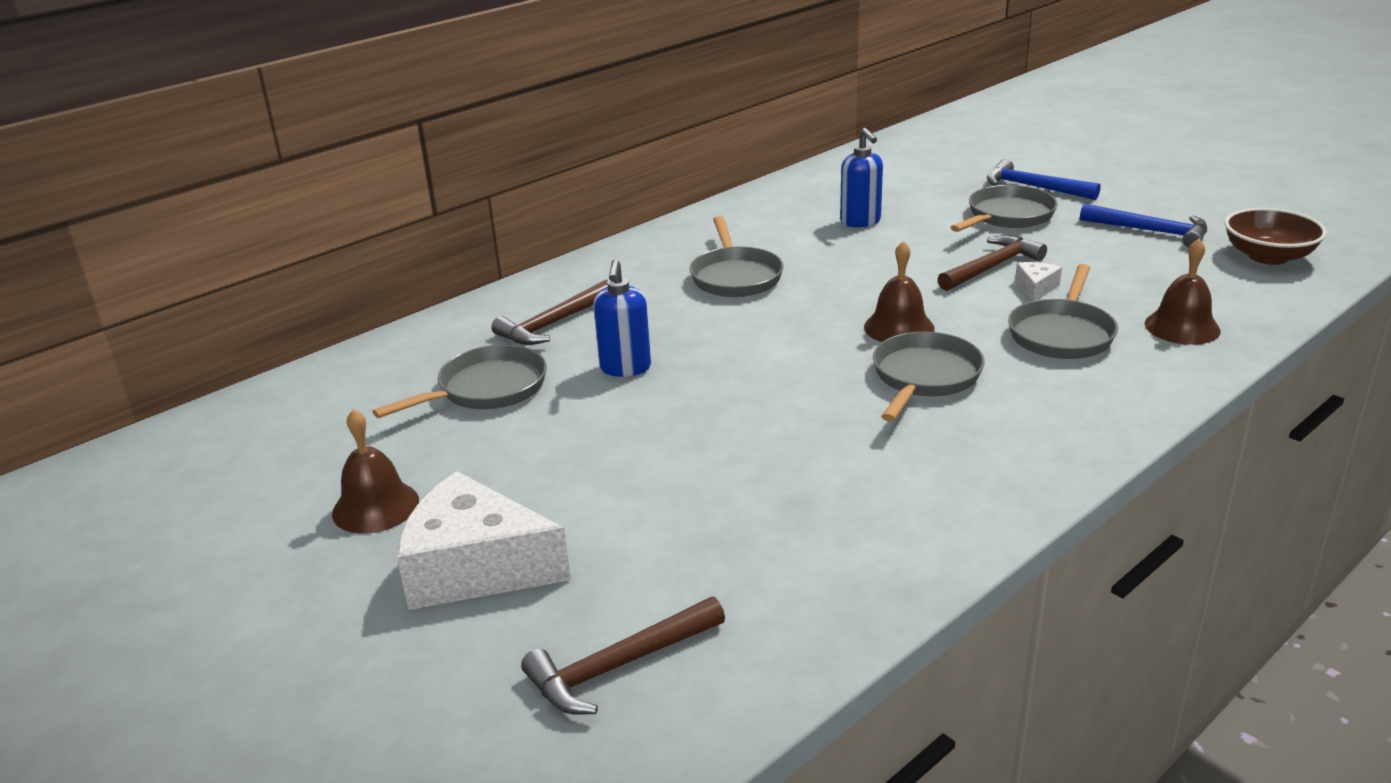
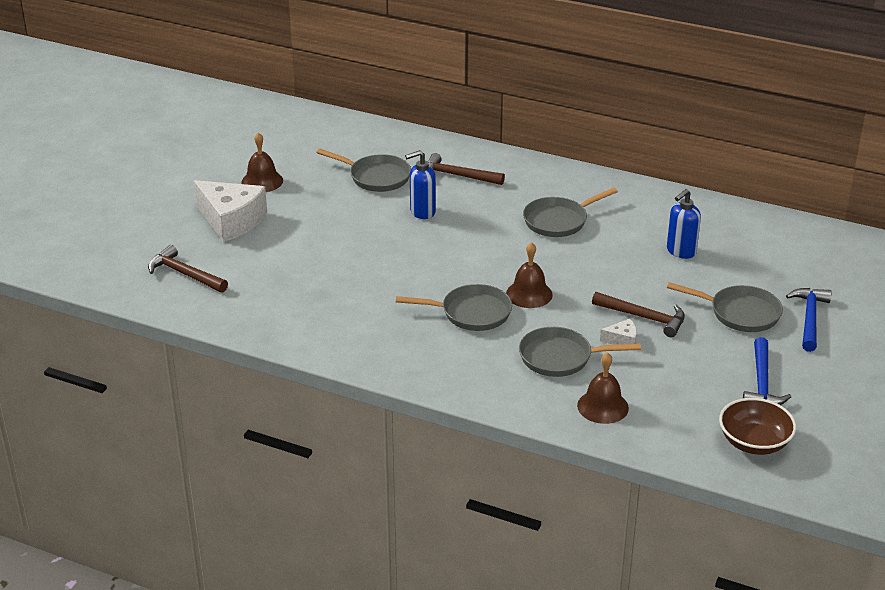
camera: 65 degrees right, 5 degrees up
white cheese [397,471,571,610] -> white cheese turned 135 degrees clockwise [194,180,267,242]

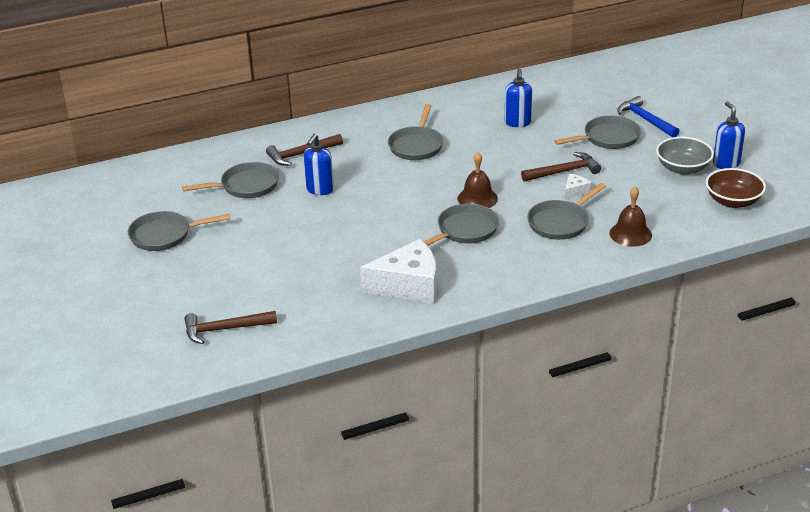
camera: 45 degrees left, 0 degrees up
white cheese [194,180,267,242] -> white cheese moved to [360,239,437,303]
brown bell [241,132,283,192] -> grey pan [128,211,230,251]
blue hammer [743,337,791,405] -> grey bowl [656,137,714,175]
none -> blue soap dispenser [713,101,745,169]

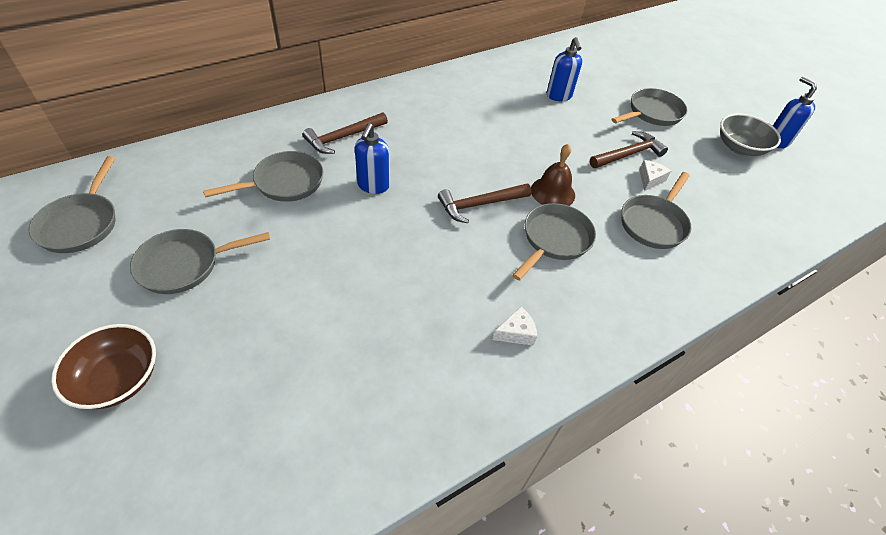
camera: 15 degrees left, 15 degrees up
brown hammer [184,311,277,344] -> brown hammer moved to [438,184,531,223]
white cheese [360,239,437,303] -> white cheese [492,307,537,346], size x0.43
grey pan [388,104,444,160] -> grey pan moved to [29,156,115,253]
brown bell [610,187,652,247] -> none
blue hammer [617,96,680,137] -> none
brown bowl [706,168,766,208] -> brown bowl moved to [51,324,156,409]

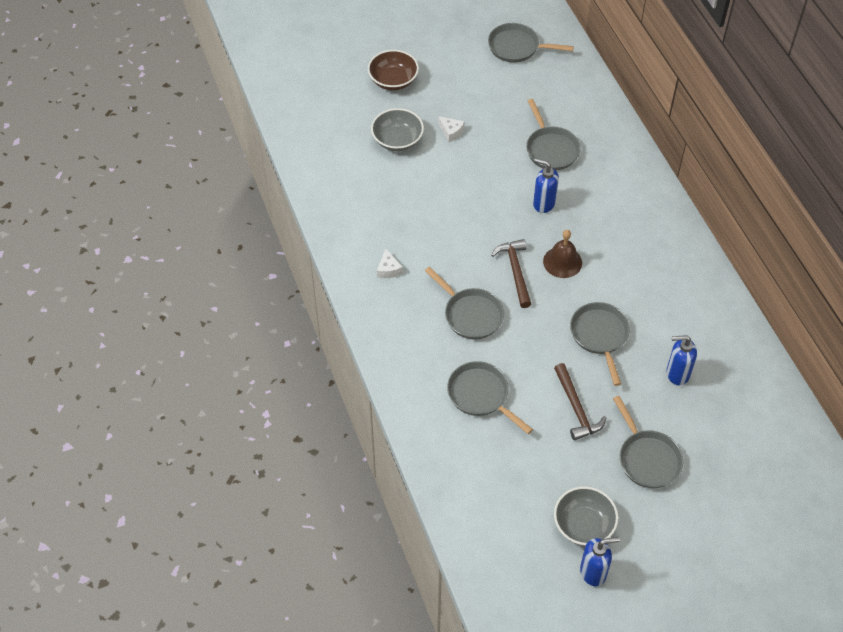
camera: 105 degrees right, 5 degrees up
grey pan [130,229,270,294] -> grey pan moved to [570,302,630,386]
brown hammer [303,112,388,154] -> none
brown bell [531,144,575,206] -> brown bell moved to [543,230,582,278]
white cheese [639,160,671,191] -> white cheese moved to [438,116,465,142]
none -> grey bowl [371,108,424,151]

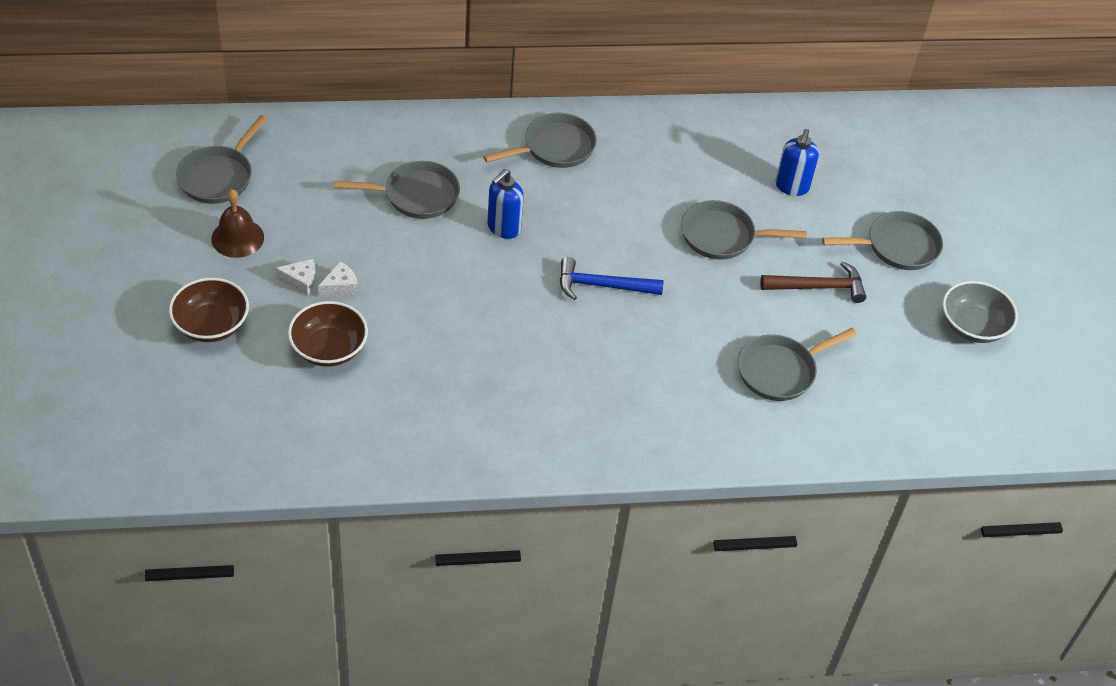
camera: 80 degrees left, 5 degrees down
grey bowl [371,108,424,151] -> brown bowl [288,301,368,367]
white cheese [377,248,403,278] -> white cheese moved to [275,259,315,296]
grey pan [425,267,504,339] -> grey pan moved to [483,113,597,168]
brown hammer [491,239,531,308] -> blue hammer [560,257,664,300]
brown bell [543,230,582,278] -> brown bell moved to [211,189,264,258]
blue soap dispenser [580,537,620,586] -> none

